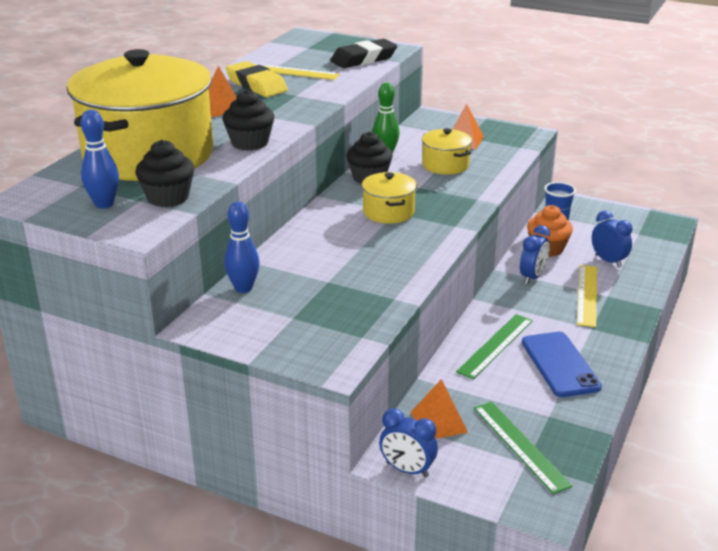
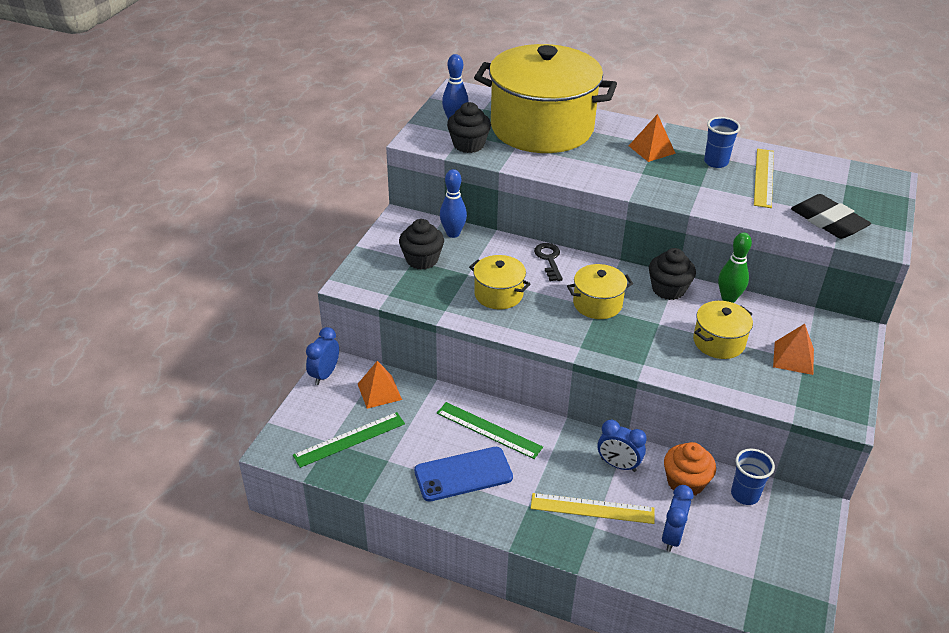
camera: 85 degrees right, 10 degrees up
black cupcake [222,90,275,151] -> black cupcake moved to [399,219,444,270]
yellow eraser [226,61,288,97] -> blue cup [704,117,741,168]
blue clock [592,211,633,268] -> blue clock turned 150 degrees clockwise [662,485,694,552]
none -> yellow pot [469,255,531,310]
none -> black key [534,243,563,281]

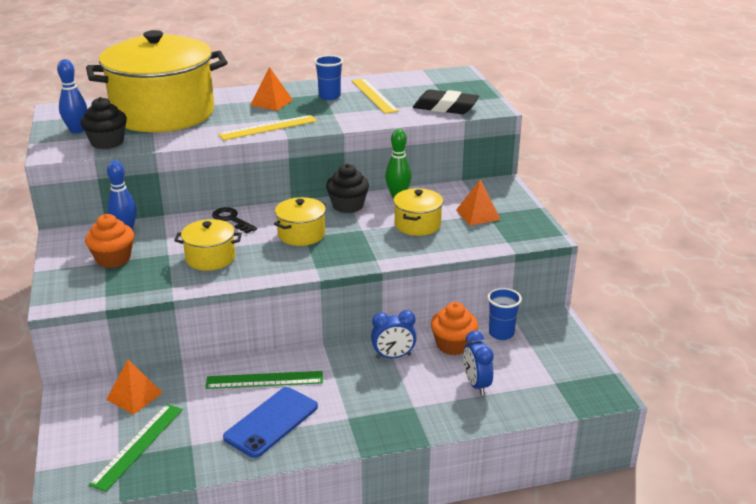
camera: 35 degrees left, 10 degrees down
blue clock [306,327,339,385] -> none
black cupcake [399,219,444,270] -> orange cupcake [85,214,134,268]
yellow ruler [531,493,654,524] -> yellow ruler moved to [218,115,317,140]

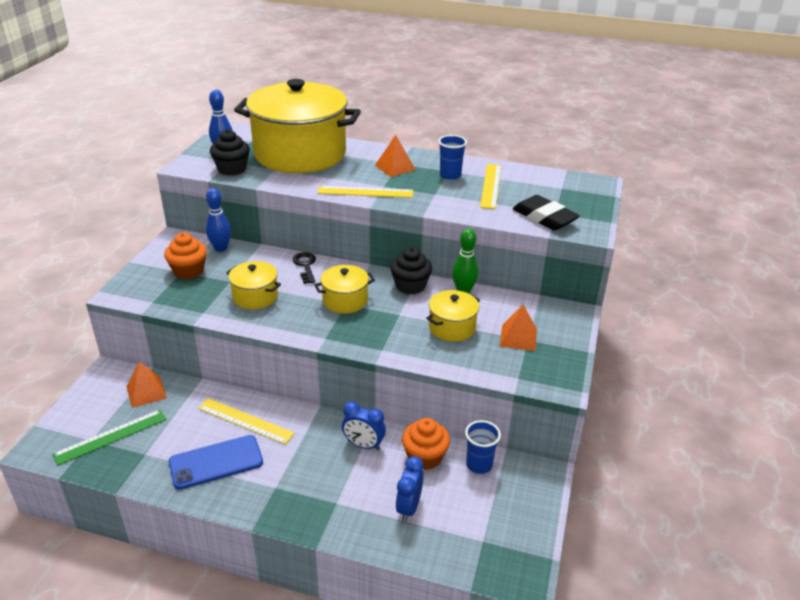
camera: 30 degrees right, 5 degrees up
green ruler [206,371,323,389] -> yellow ruler [198,398,295,445]

